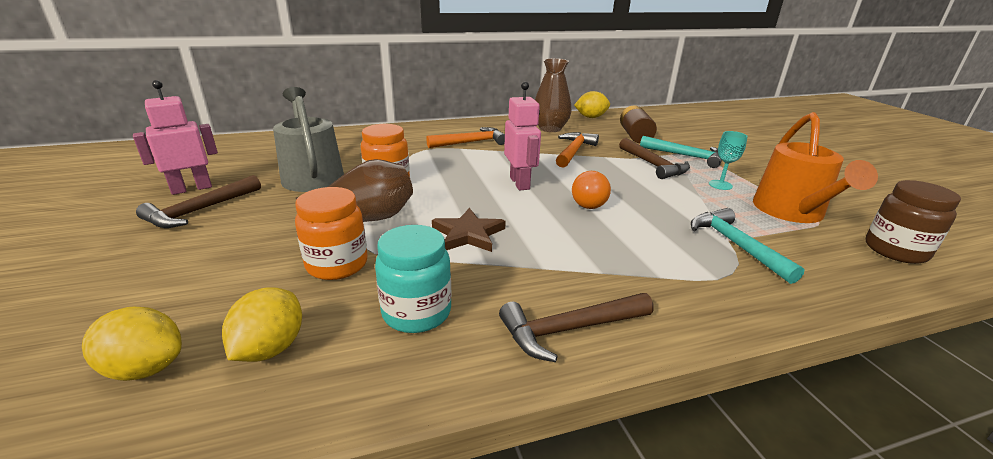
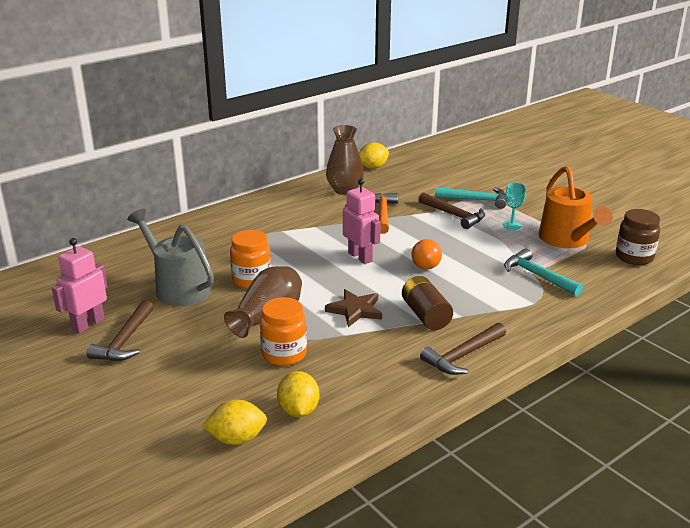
camera: 20 degrees left, 0 degrees up
turquoise jar [375,225,452,333] -> none
orange hammer [426,127,505,148] -> none
brown battery [620,106,657,143] -> brown battery moved to [402,276,453,330]

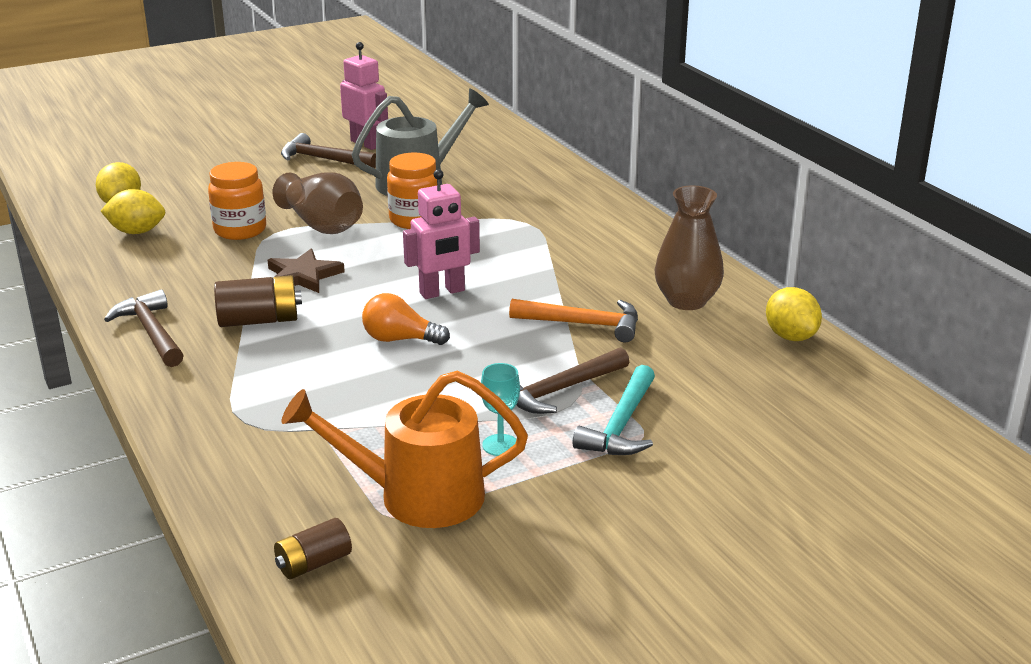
camera: 100 degrees right, 0 degrees up
turquoise hammer [504,249,583,296] -> none
brown jar [616,209,660,265] -> brown battery [274,518,352,579]

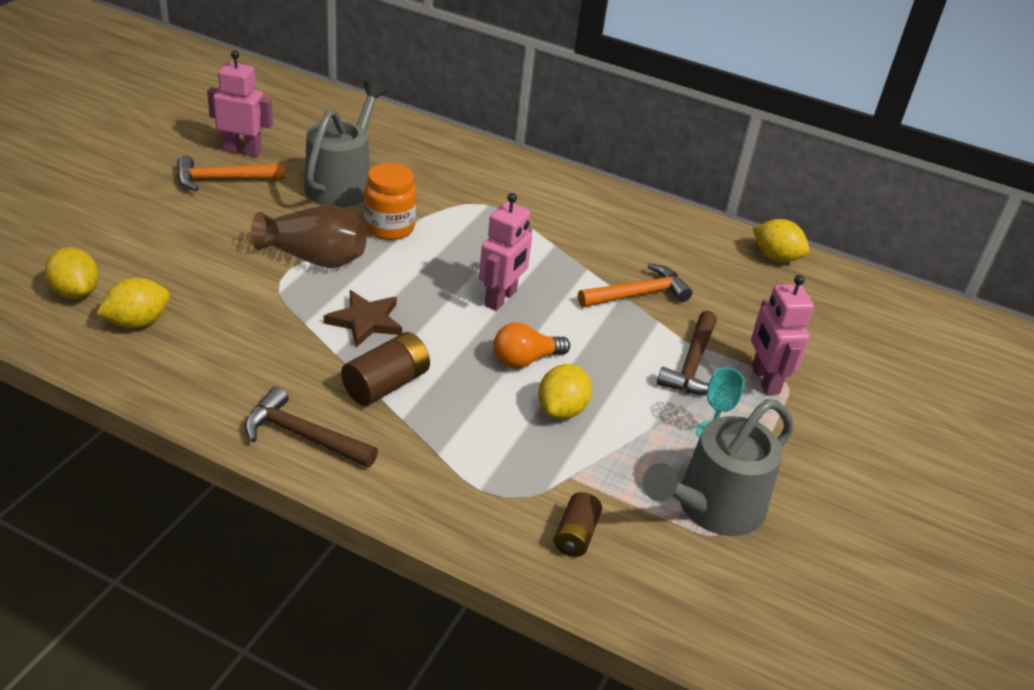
camera: 40 degrees left, 10 degrees up
orange jar [208,162,266,240] -> none
brown battery [274,518,352,579] -> brown battery moved to [554,492,602,557]
brown hammer [281,133,376,168] -> orange hammer [177,155,285,191]
orange watering can [281,370,528,528] -> grey watering can [643,399,793,536]
turquoise hammer [573,365,655,455] -> pink robot [751,275,814,395]
brown vase [654,186,724,310] -> none
none -> yellow lemon [538,364,592,419]

